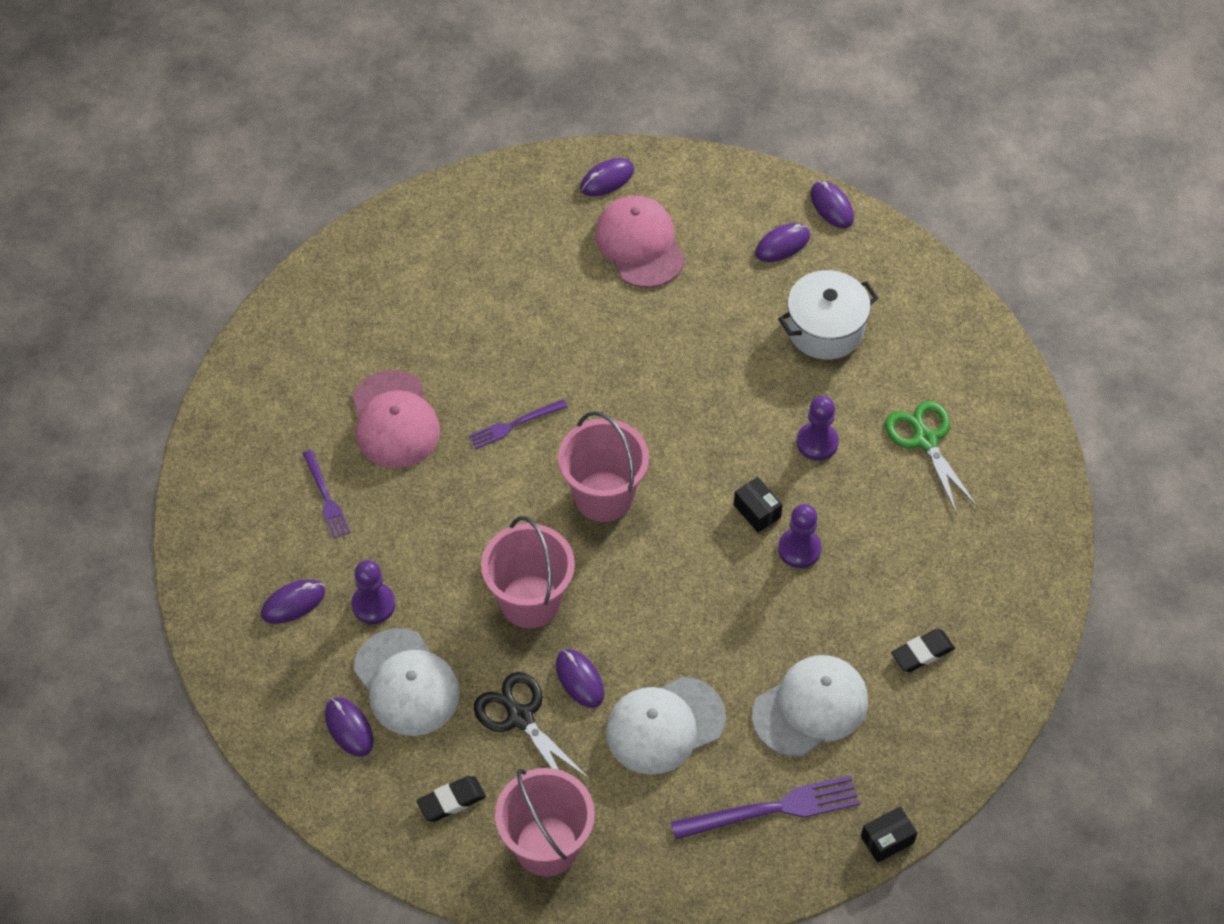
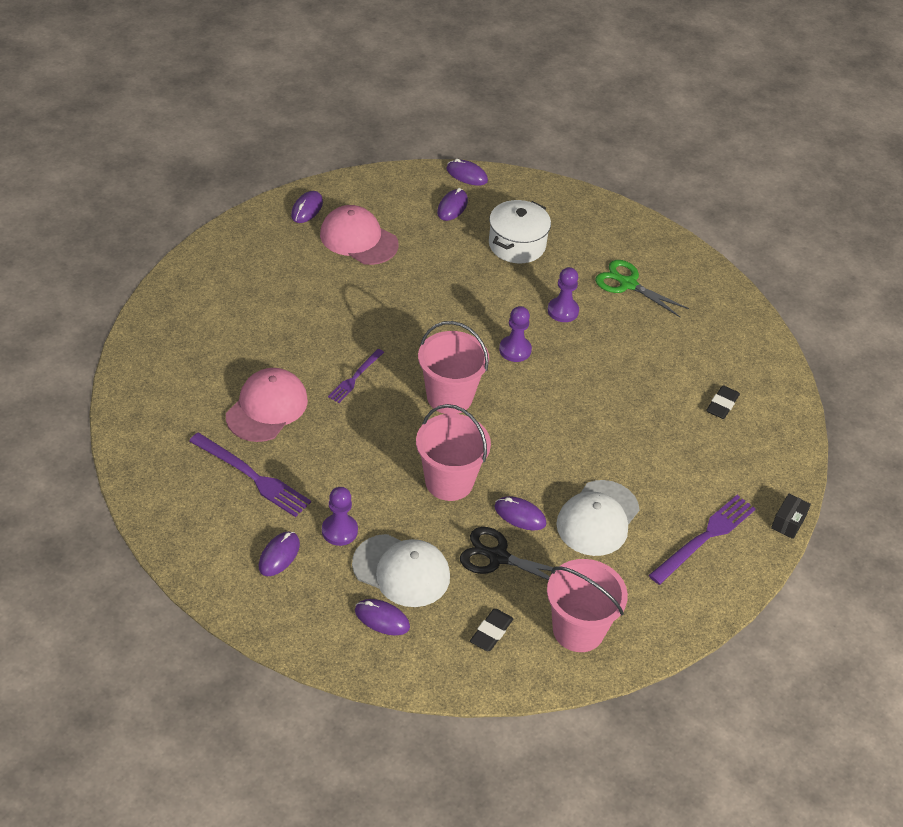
camera: 35 degrees left, 10 degrees down
purple fork [302,450,350,539] -> purple fork [189,433,311,517], size x1.66
pink cap [352,370,440,468] -> pink cap turned 105 degrees counterclockwise [226,368,308,442]
black box [734,477,783,533] -> none
white cap [752,655,868,757] -> none
purple pawn [778,504,822,568] -> purple pawn moved to [499,306,532,362]

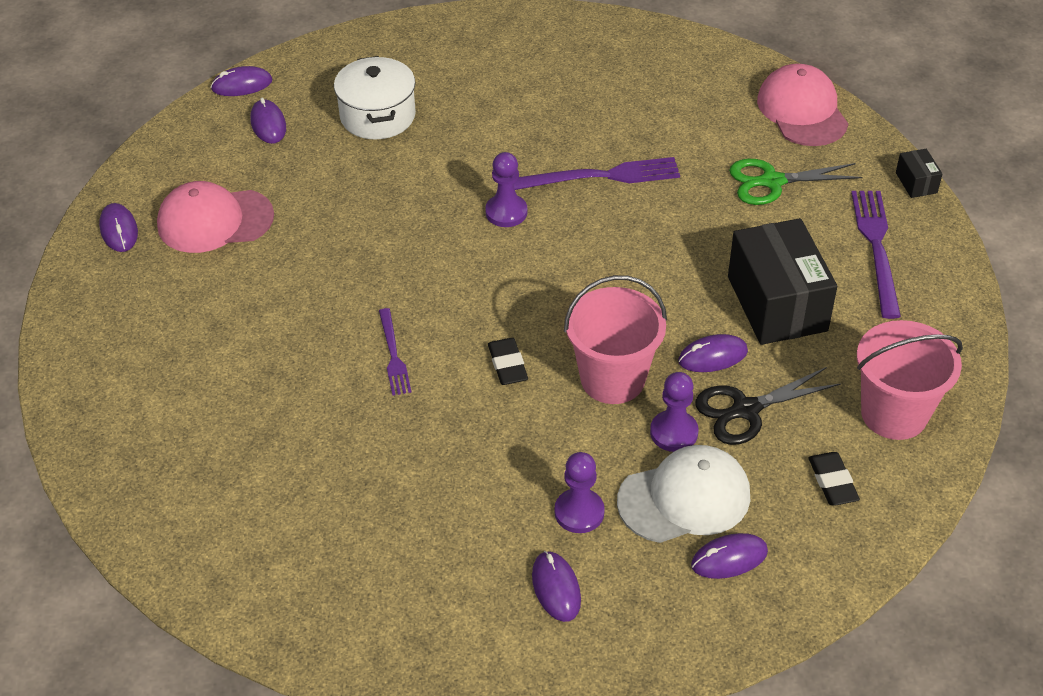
camera: 40 degrees left, 0 degrees up
purple fork [189,433,311,517] -> purple fork moved to [514,157,680,190]
pink cap [226,368,308,442] -> pink cap moved to [757,64,848,146]
pink bucket [418,321,489,414] -> none
purple pawn [548,267,579,322] -> purple pawn moved to [650,372,699,452]
white cap [556,480,640,556] -> black box [728,218,837,345]
green scissors [595,260,689,317] -> green scissors moved to [729,159,862,205]
black eraser [706,385,740,419] -> black eraser moved to [488,338,528,385]

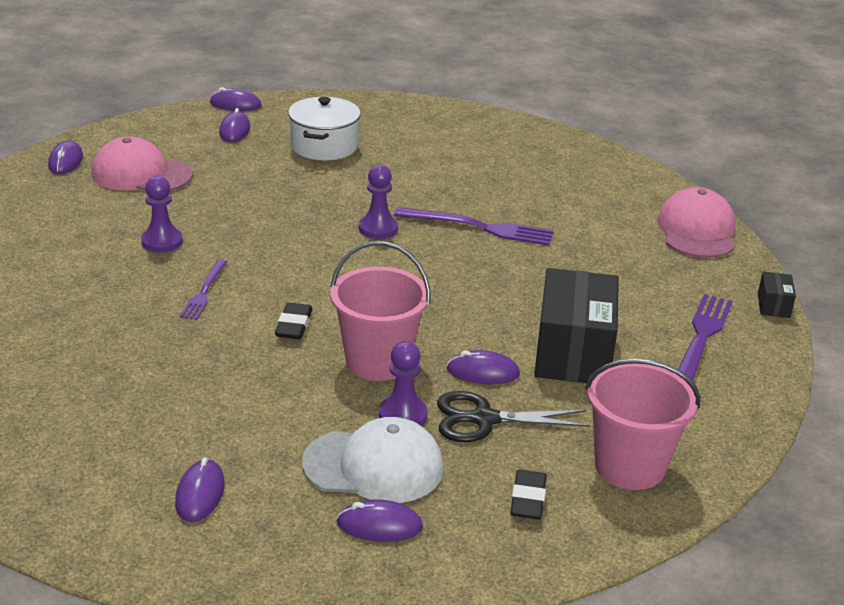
camera: 20 degrees right, 15 degrees down
purple pawn [554,452,605,533] -> purple pawn moved to [141,176,183,253]
green scissors [729,159,862,205] -> none

